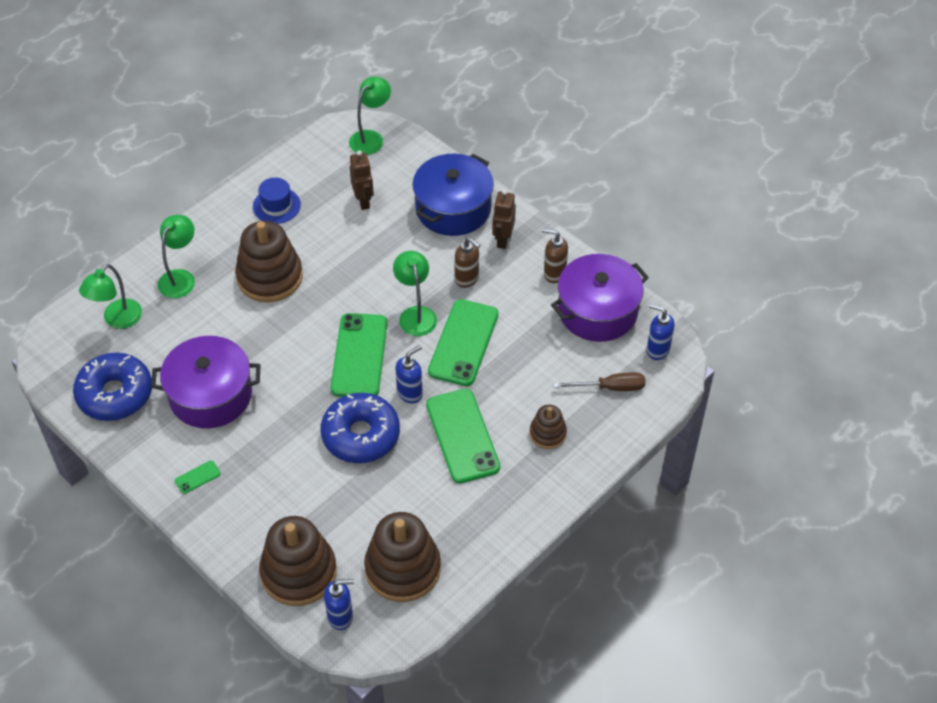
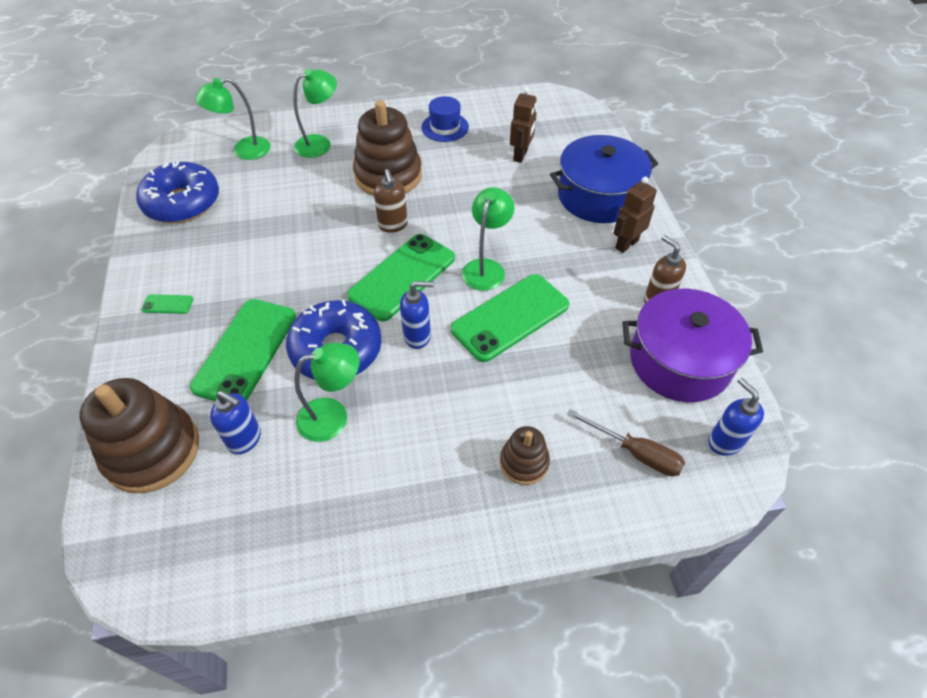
camera: 35 degrees right, 0 degrees up
purple pot [151,336,261,428] -> none
blue soap dispenser [324,579,354,630] -> blue soap dispenser moved to [210,391,261,454]
green lamp [349,77,391,155] -> green lamp moved to [294,343,360,442]
brown stacking toy [364,512,441,602] -> none
green phone [426,389,500,484] -> green phone moved to [190,299,296,401]
brown soap dispenser [455,237,481,288] -> brown soap dispenser moved to [374,169,408,233]

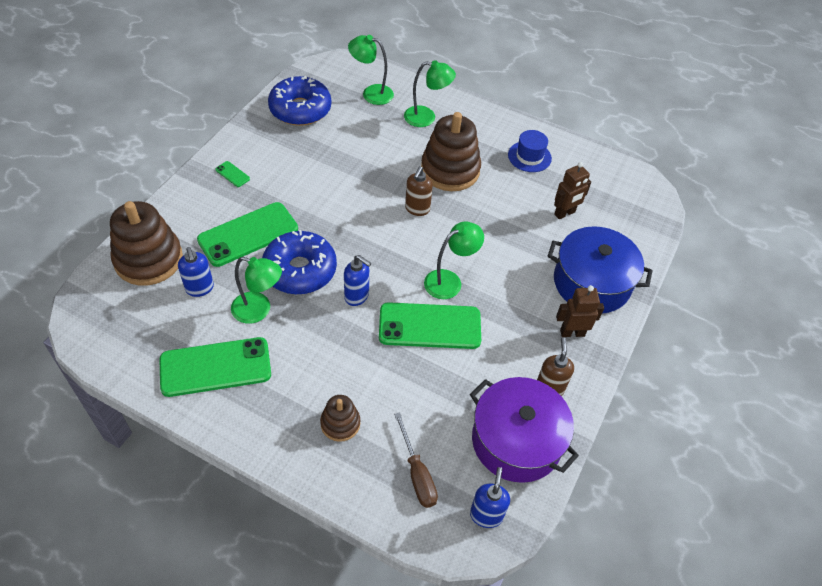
camera: 35 degrees right, 0 degrees up
green phone [347,234,455,322] -> green phone moved to [159,337,271,397]

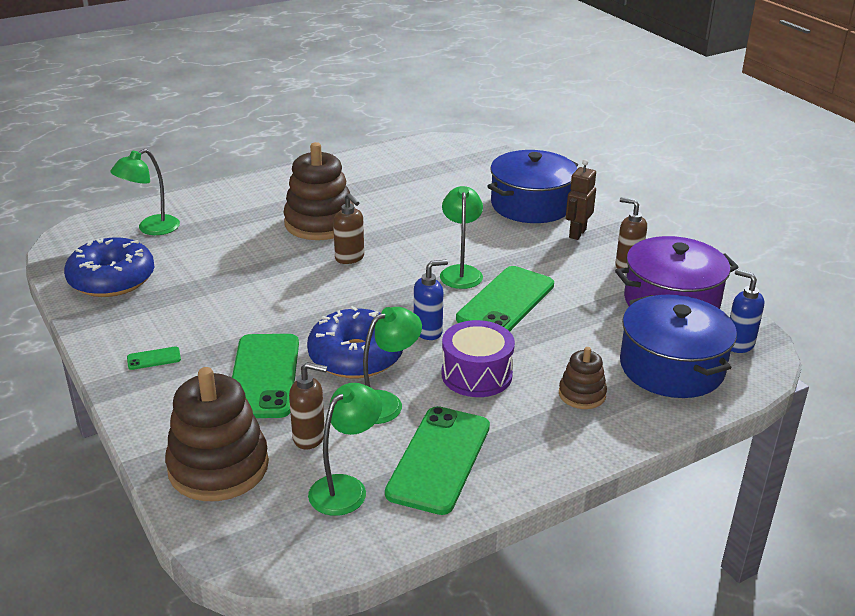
camera: 55 degrees left, 20 degrees down
blue soap dispenser [178,247,214,297] -> brown soap dispenser [289,362,327,449]
brown screwdriver [394,412,438,508] -> blue pot [620,295,737,398]
green lamp [404,60,456,127] -> green lamp moved to [308,383,382,516]
blue hat [508,130,552,172] -> none
brown robot [554,162,591,219] -> none
none -> purple drum [441,320,515,397]

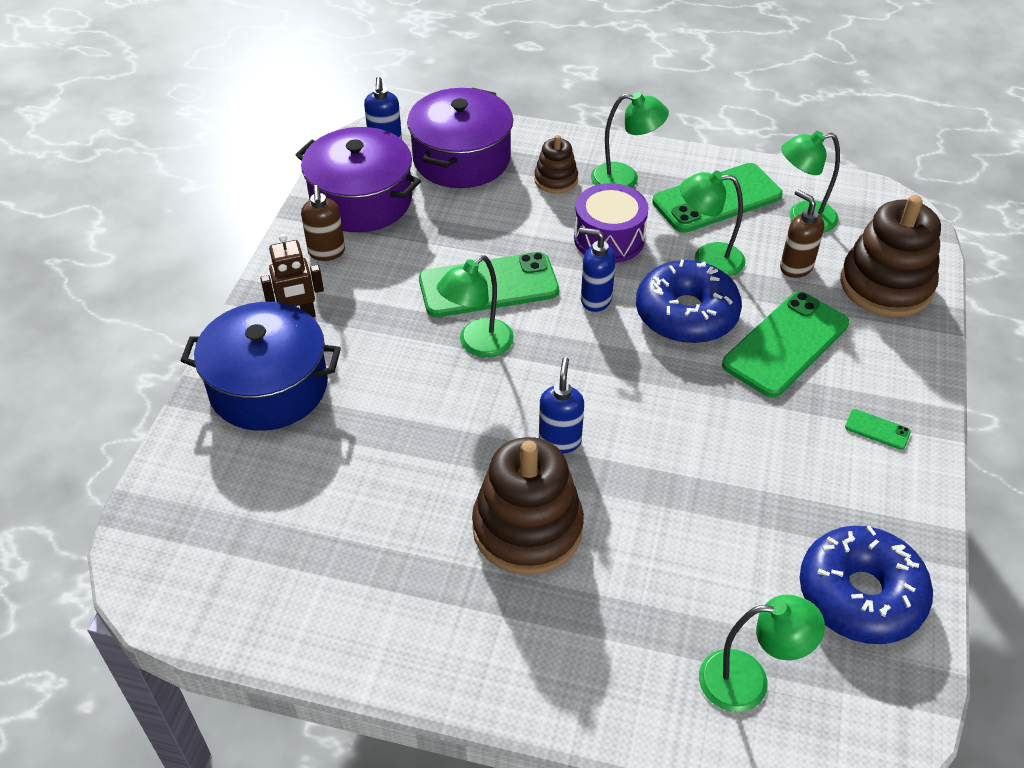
camera: 135 degrees left, 15 degrees up
brown soap dispenser [333,193,364,264] -> blue soap dispenser [539,357,584,453]
blue pot [620,295,737,398] -> purple pot [407,88,513,188]
none -> green lamp [591,92,669,188]

